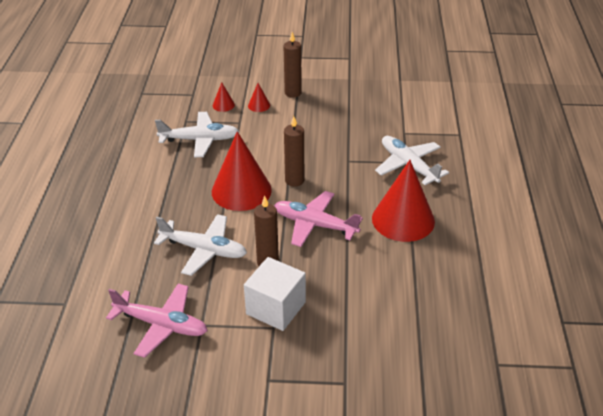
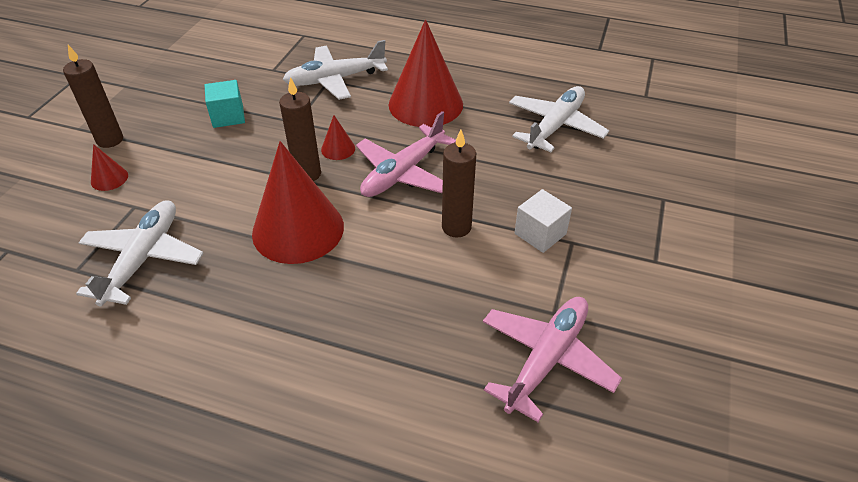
camera: 75 degrees left, 5 degrees up
white plane [154,214,247,276] -> white plane moved to [509,86,609,152]
red cone [213,82,235,112] -> red cone moved to [321,115,355,160]
white cube [244,257,306,331] -> white cube [515,189,572,253], size x0.65
none -> turquoise cube [205,80,245,128]

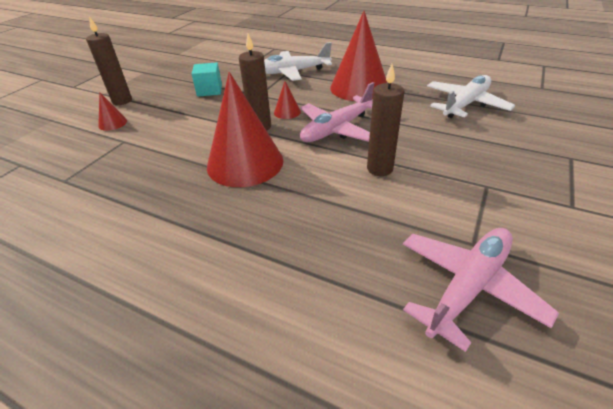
camera: 10 degrees right, 5 degrees down
white plane [76,200,204,307] -> none
white cube [515,189,572,253] -> none

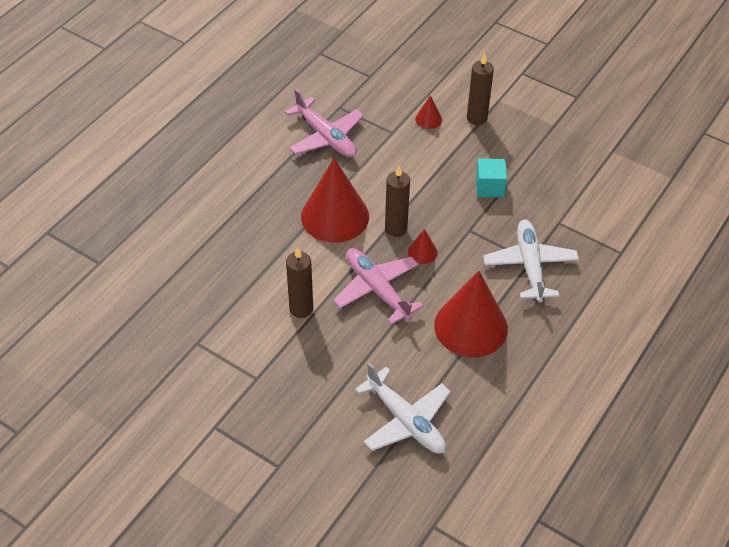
camera: 95 degrees right, 10 degrees up
pink plane [403,228,559,352] -> pink plane moved to [285,89,364,157]

